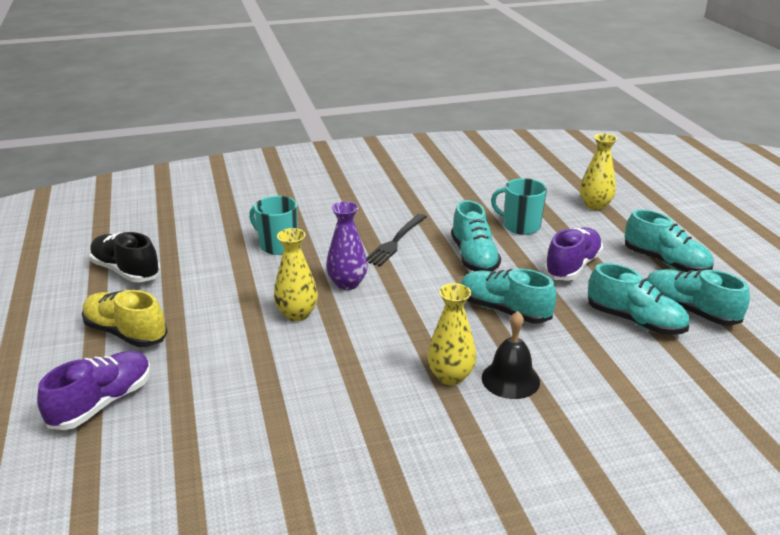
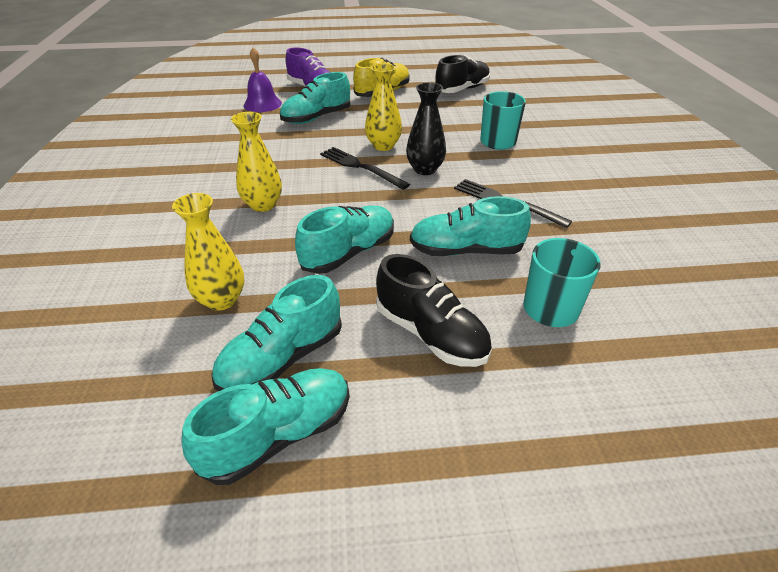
camera: 100 degrees right, 10 degrees up
purple vase [326,201,368,290] -> black vase [406,82,446,175]
black bell [482,311,540,399] -> none
purple shoe [544,227,603,281] -> black shoe [376,254,492,367]
yellow vase [580,133,617,210] -> yellow vase moved to [172,193,244,311]
turquoise shoe [625,209,714,272] -> turquoise shoe moved to [280,72,350,124]
none -> purple bell [244,47,282,112]
none -> black fork [320,147,410,190]

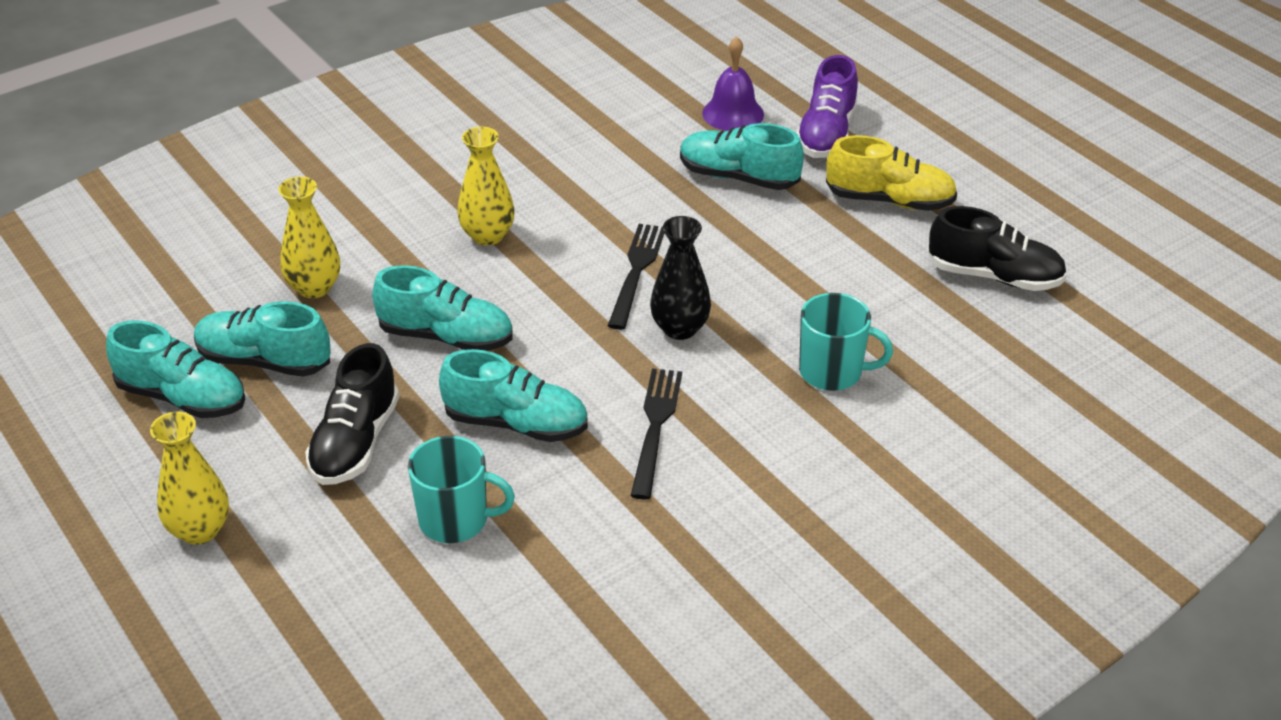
camera: 60 degrees right, 0 degrees up
yellow vase [365,63,402,151] -> yellow vase moved to [150,412,229,545]
turquoise shoe [410,196,531,256] -> turquoise shoe turned 135 degrees clockwise [439,349,588,442]

